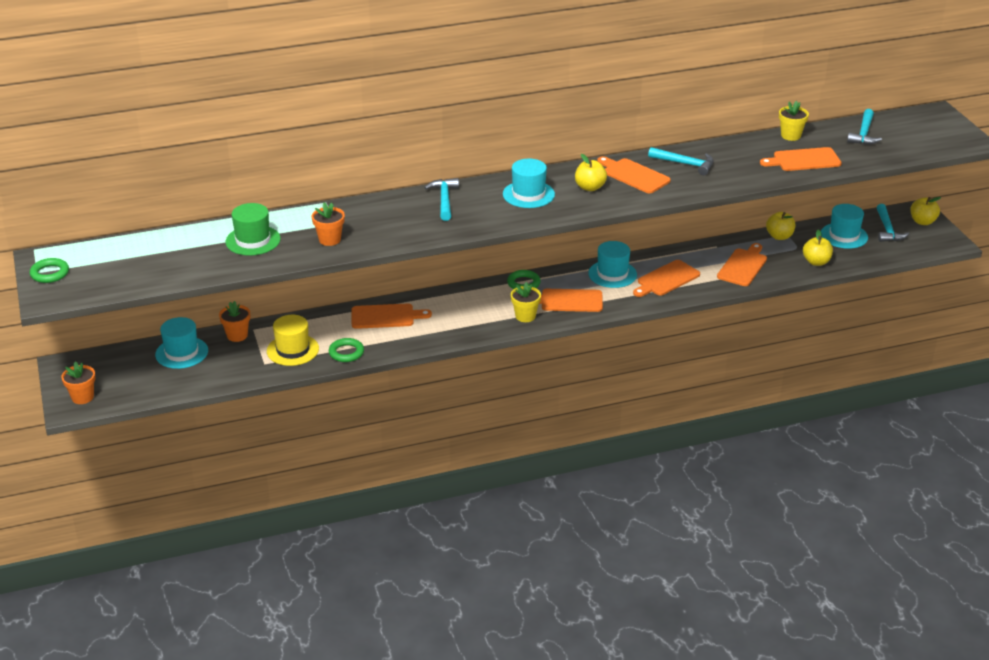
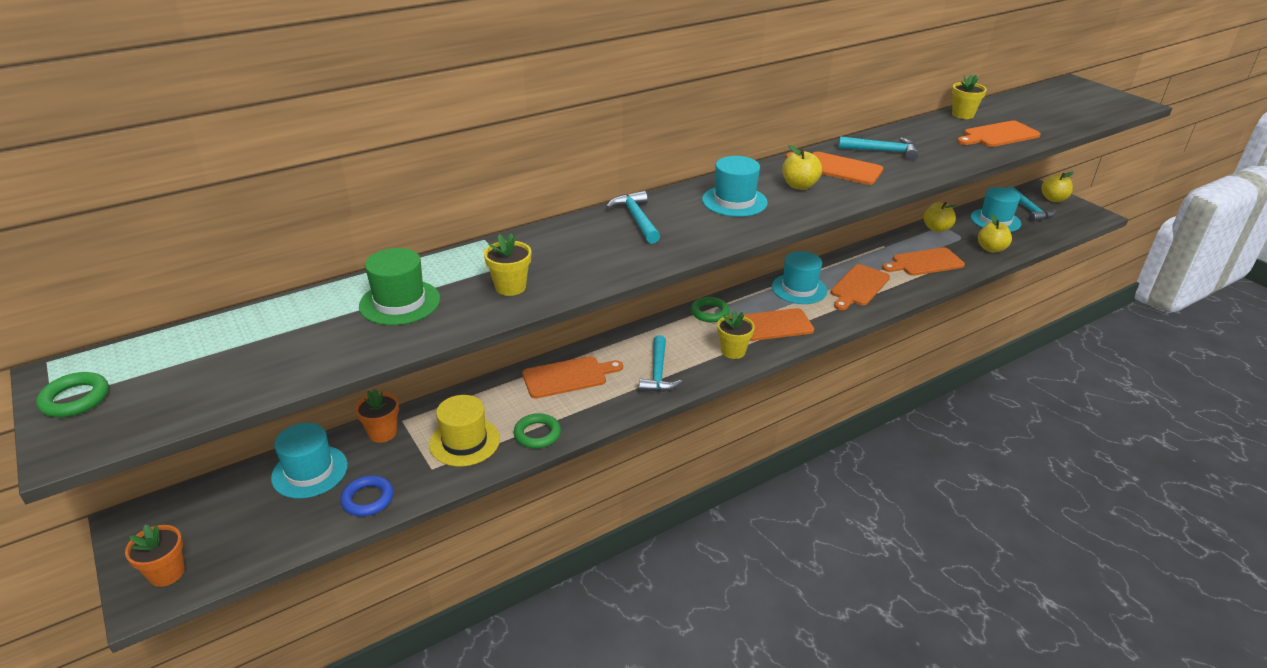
camera: 15 degrees left, 0 degrees up
orange flower pot [312,202,345,246] -> yellow flower pot [484,233,531,296]
orange cutting board [717,243,767,286] -> orange cutting board turned 120 degrees counterclockwise [882,247,965,276]
turquoise hammer [847,109,882,144] -> turquoise hammer moved to [639,335,682,392]
none -> blue ring [340,475,394,516]

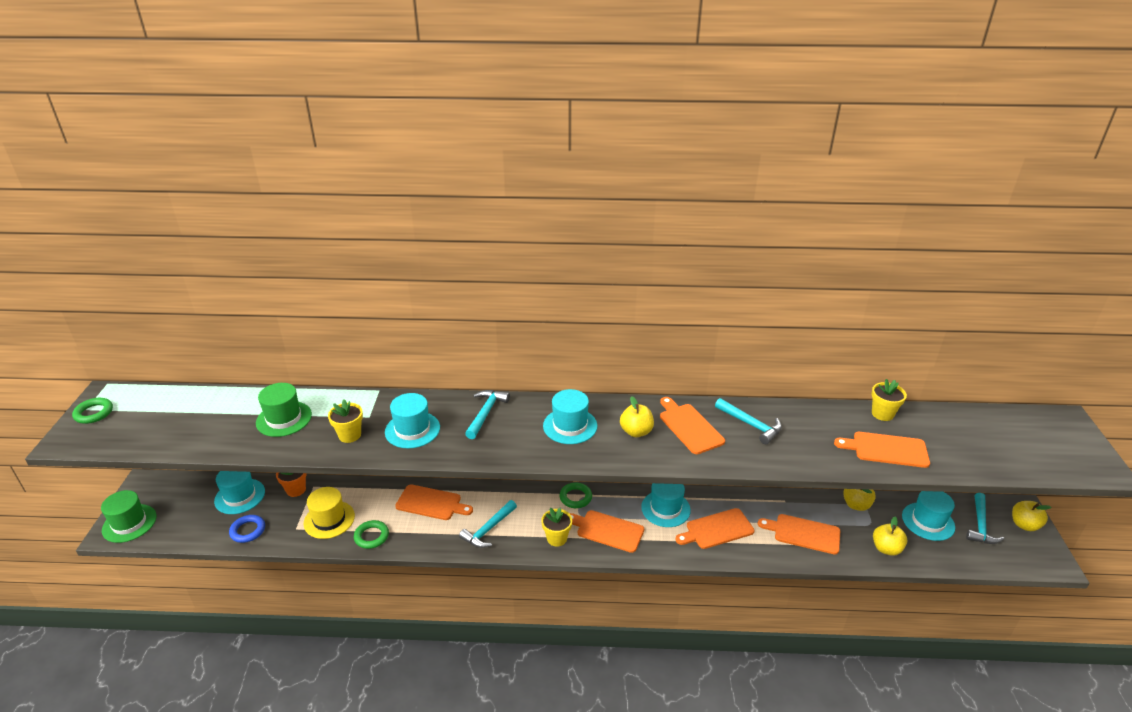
camera: 35 degrees right, 0 degrees up
orange flower pot [125,524,185,587] -> green hat [101,490,156,543]
none -> turquoise hat [385,393,440,449]

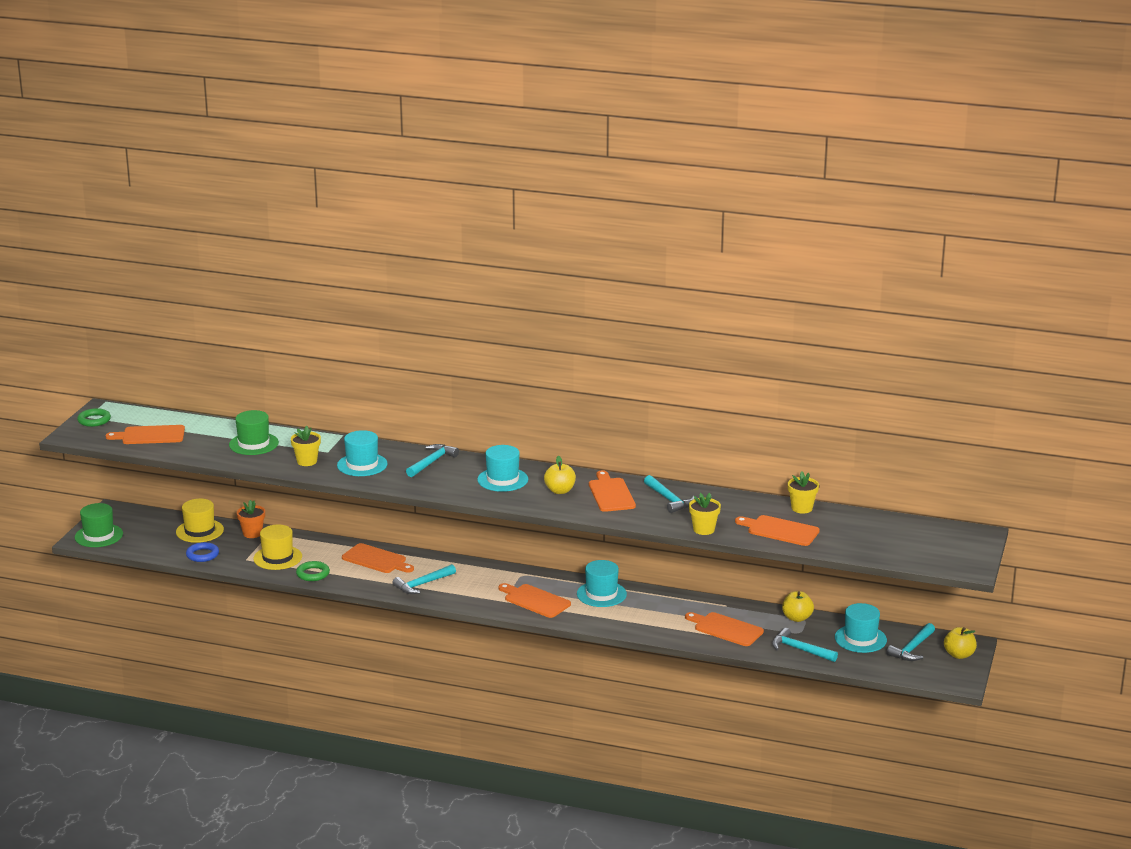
camera: 15 degrees right, 10 degrees down
turquoise hat [214,471,265,514] -> yellow hat [176,499,224,543]
yellow flower pot [541,508,572,547] -> yellow flower pot moved to [689,493,721,535]
green ring [560,483,592,508] -> none
orange cutting board [675,508,755,549] -> orange cutting board moved to [105,425,185,444]
yellow apple [873,517,907,556] -> turquoise hammer [772,628,838,662]

